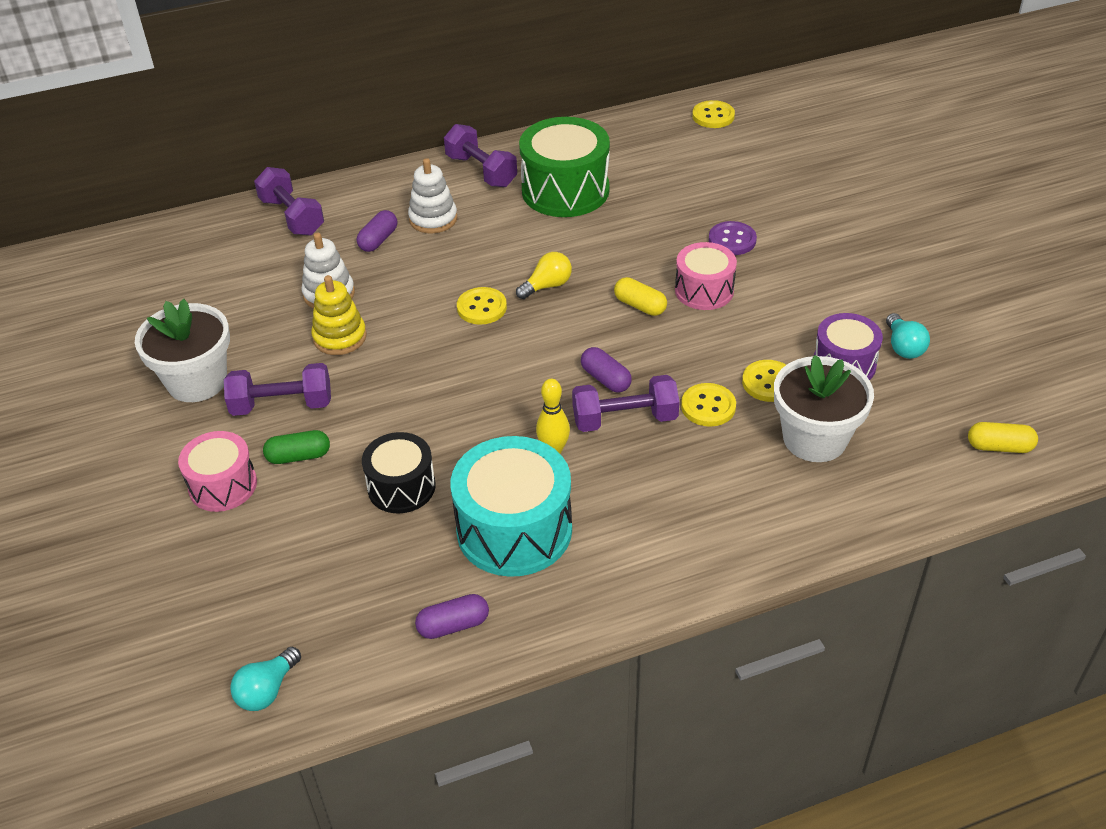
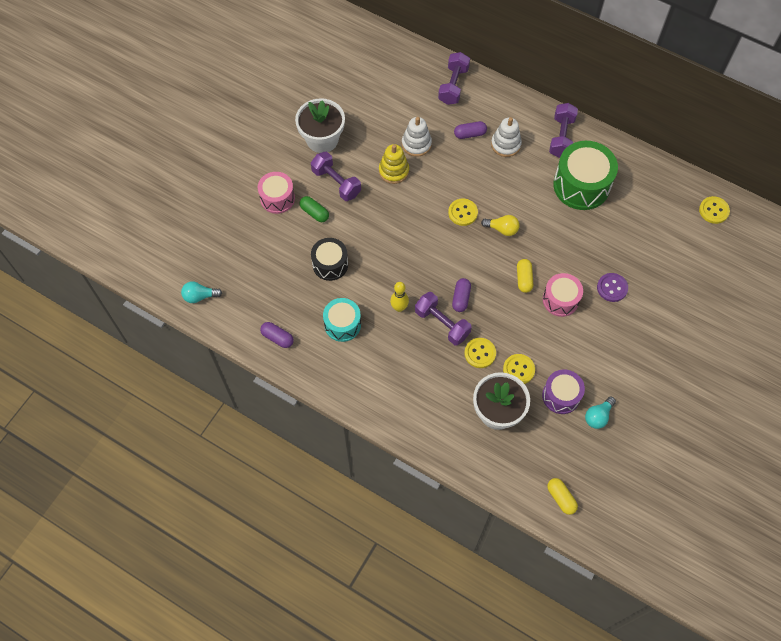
camera: 50 degrees right, 20 degrees up
turquoise drum [450,436,572,577] -> turquoise drum [323,298,361,342], size x0.61

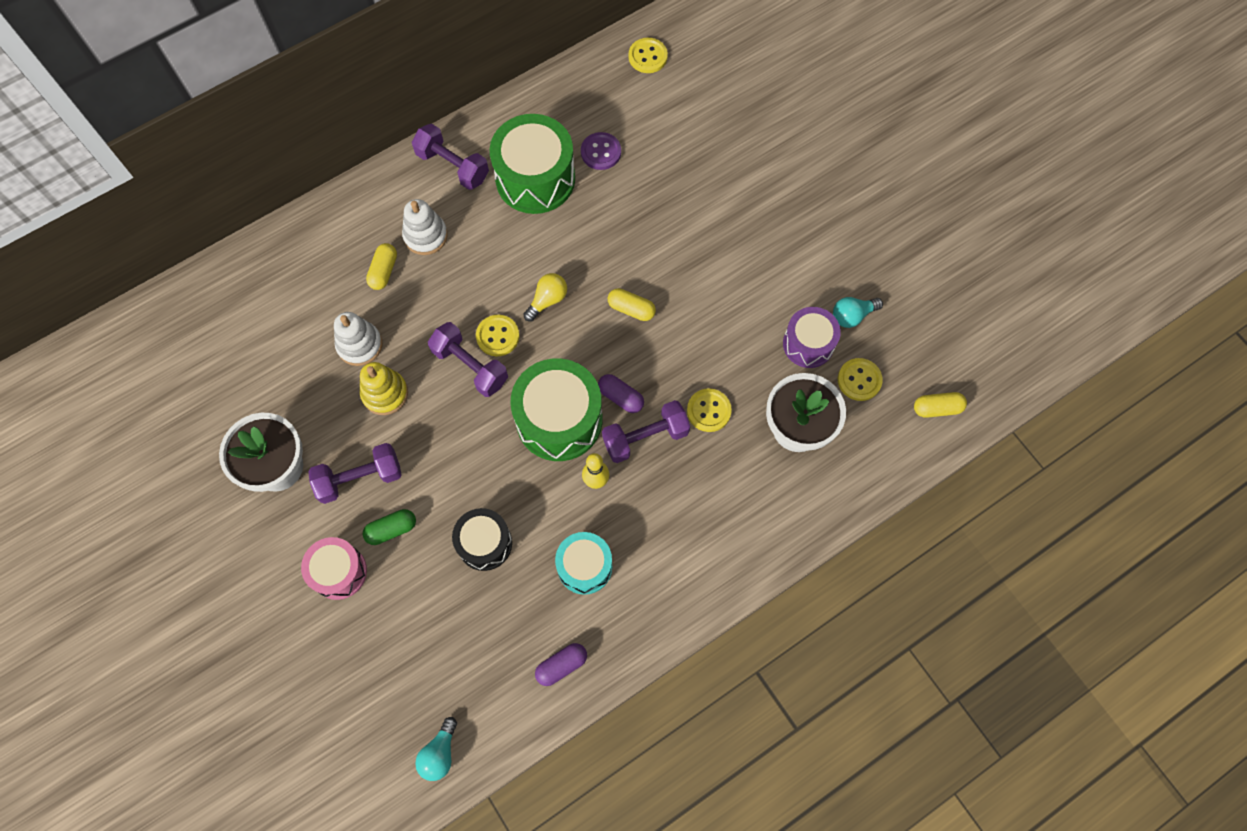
camera: 65 degrees left, 5 degrees up
purple dumbbell [438,52,470,105] -> purple dumbbell moved to [428,322,508,397]
purple capsule [454,121,487,139] -> yellow capsule [366,243,397,290]
yellow button [503,354,535,384] -> yellow button moved to [838,358,883,401]
pink drum [543,273,583,317] -> none
turquoise light bulb [585,397,616,429] -> turquoise light bulb turned 90 degrees clockwise [833,297,883,328]
purple button [597,273,628,302] -> purple button moved to [581,132,621,170]
none -> green drum [510,358,603,461]

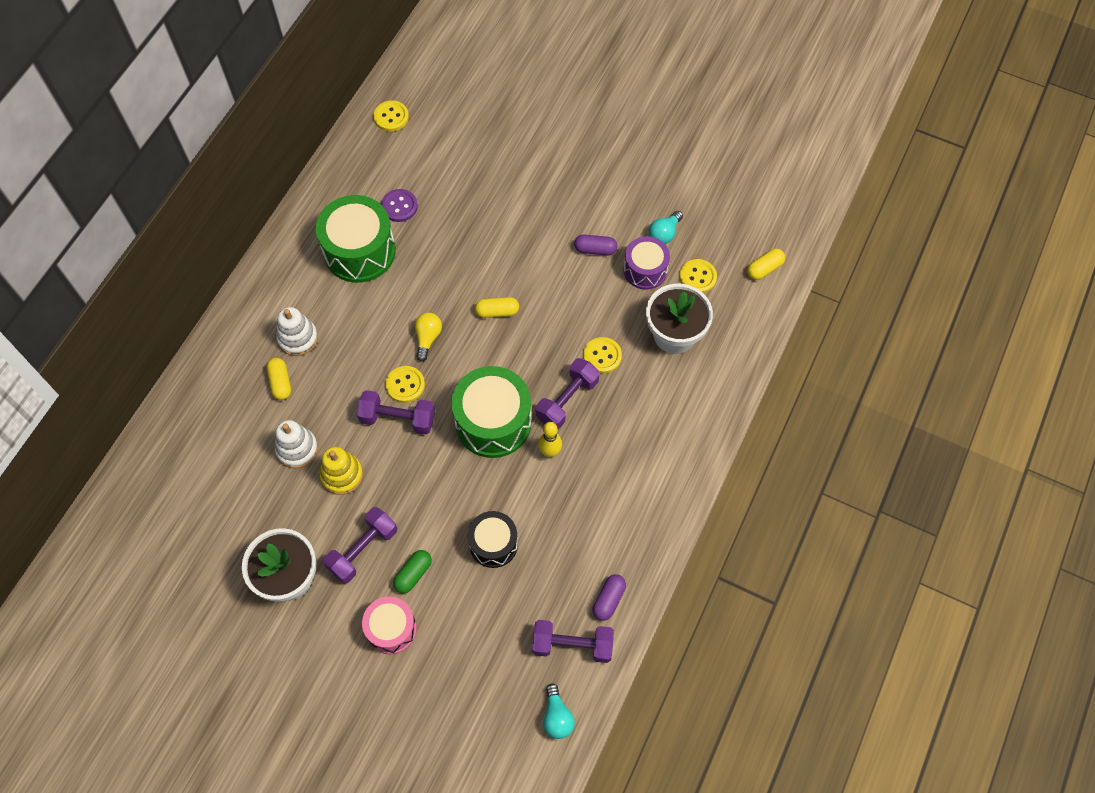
camera: 30 degrees left, 5 degrees down
purple dumbbell [412,124,489,190] -> purple dumbbell moved to [532,620,614,663]
turquoise drum [555,532,612,595] -> none
purple capsule [598,374,644,413] -> purple capsule moved to [574,234,617,255]

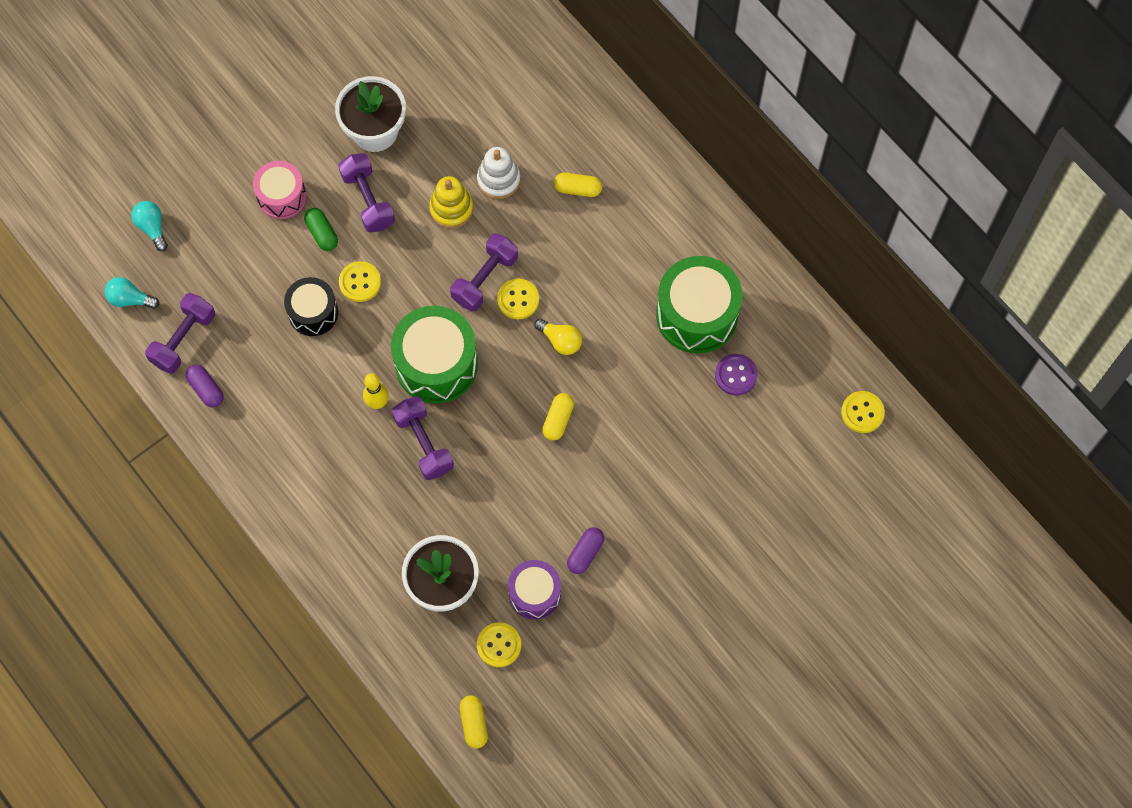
camera: 115 degrees right, 5 degrees up
white stacking toy [276,307,318,356] -> none
yellow button [584,337,622,374] -> yellow button moved to [339,261,381,302]
turquoise light bulb [649,211,683,244] -> turquoise light bulb moved to [131,201,168,251]

